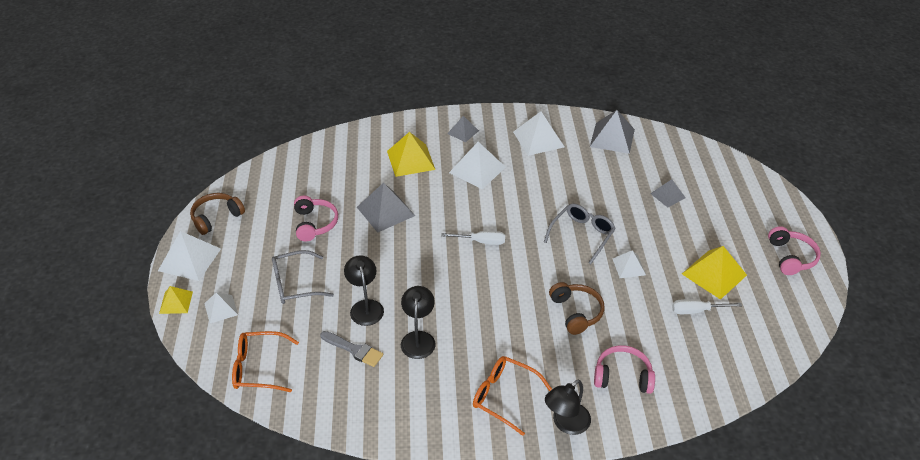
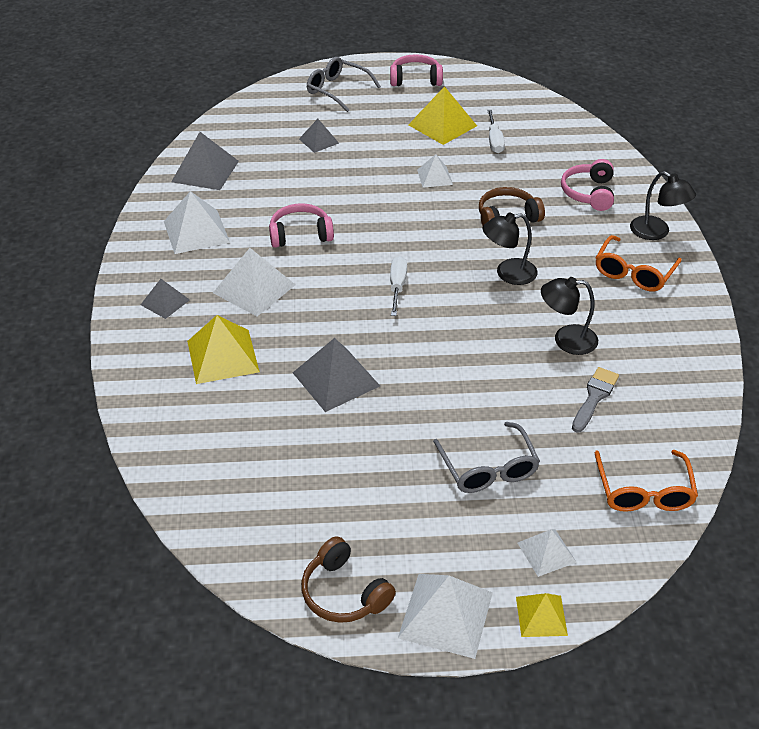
camera: 90 degrees left, 0 degrees up
pink headphones [294,196,338,241] -> pink headphones moved to [269,203,334,248]
black lamp [344,255,384,326] -> black lamp moved to [482,212,538,285]
grey glasses [544,204,616,264] -> grey glasses moved to [307,57,381,112]

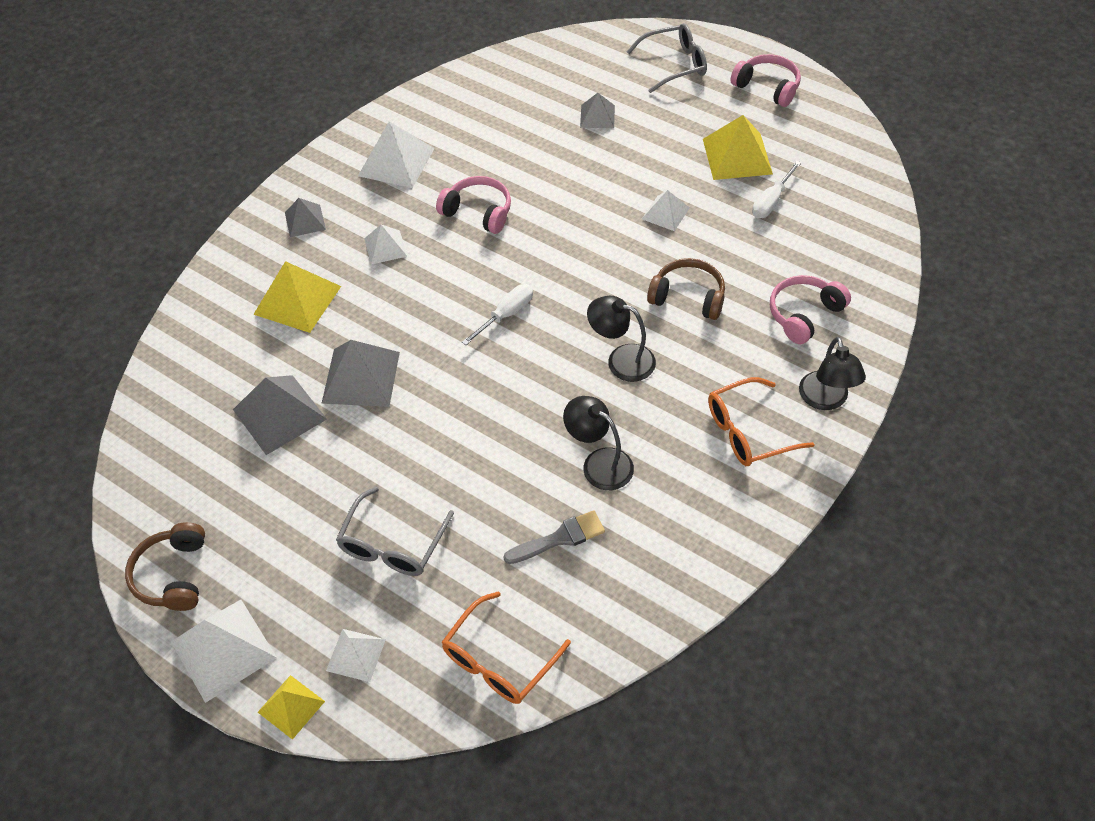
camera: 40 degrees right, 10 degrees up
grey pyramid [171,132,239,190] -> grey pyramid moved to [233,375,327,455]
white pyramid [213,248,295,316] -> white pyramid [364,225,407,265], size x0.59
grey glasses [307,57,381,112] -> grey glasses turned 90 degrees clockwise [627,23,707,93]

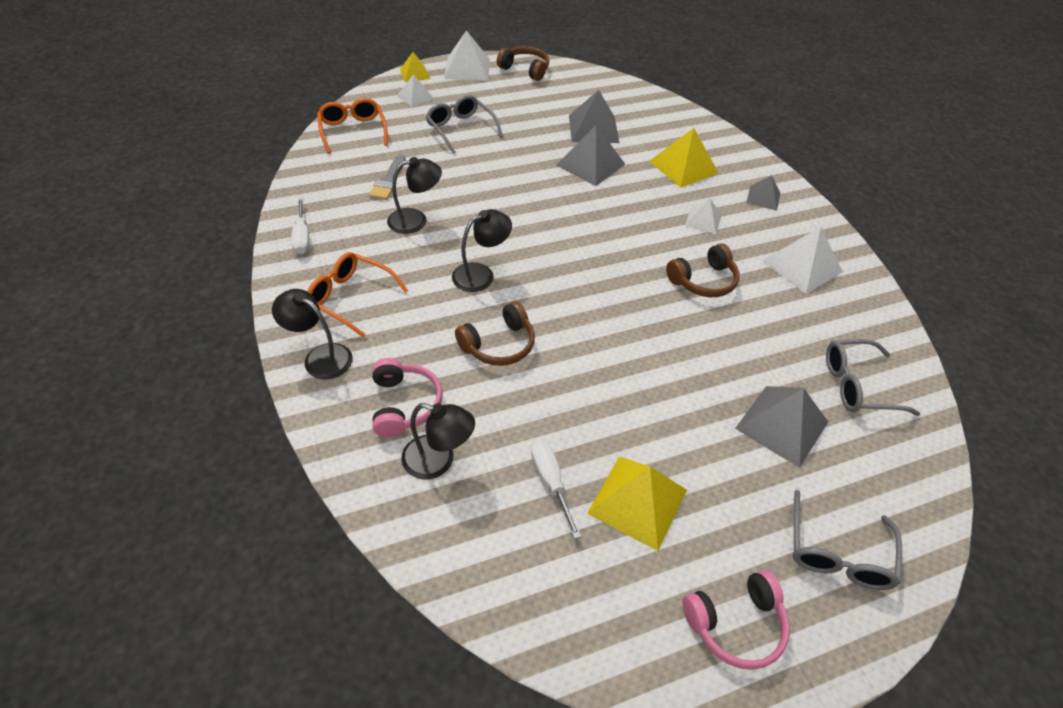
camera: 120 degrees right, 5 degrees down
pink headphones [436,176,511,234] -> brown headphones [666,244,740,297]
white screwdriver [462,284,533,345] -> white screwdriver moved to [291,198,310,255]
grey pyramid [580,93,615,128] -> grey pyramid [735,386,828,468], size x1.70
white pyramid [642,190,689,231] -> none
orange glasses [708,377,815,466] -> orange glasses turned 75 degrees counterclockwise [307,252,408,337]
none -> black lamp [401,403,475,480]
none -> grey glasses [826,339,920,416]

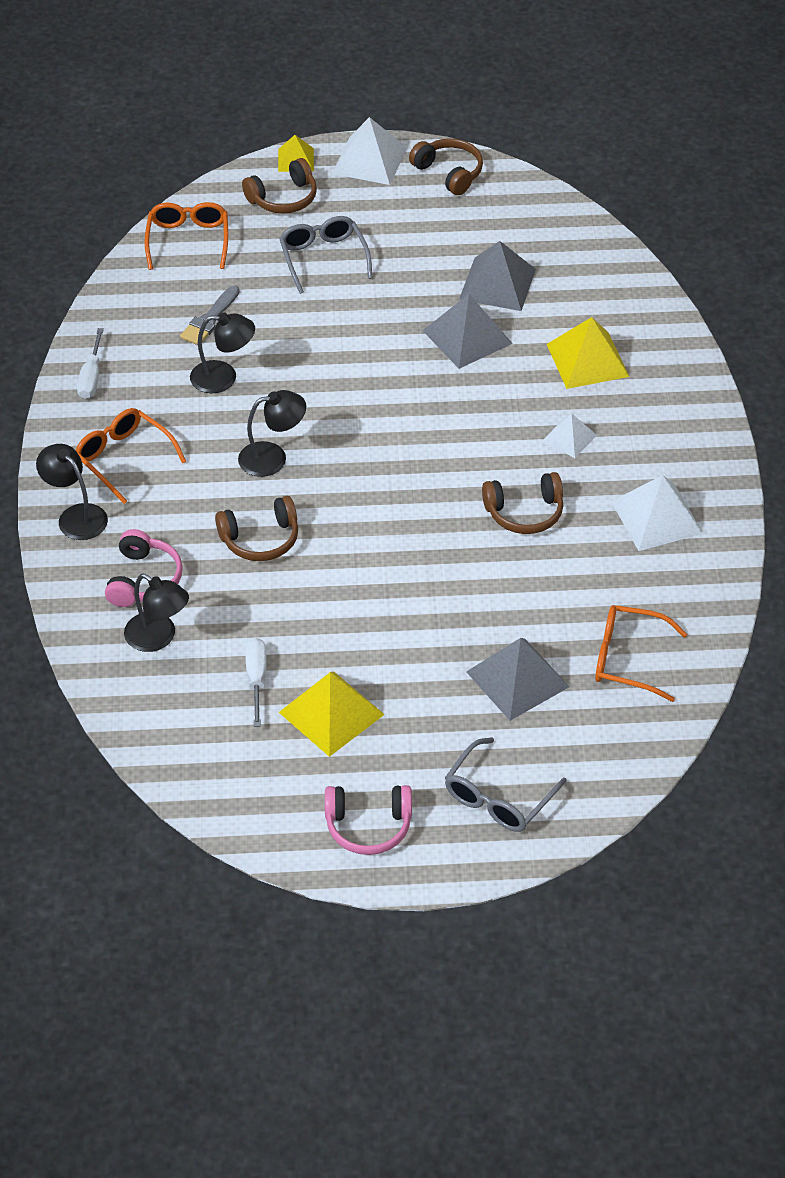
camera: 20 degrees right, 0 degrees up
white pyramid [397,74,434,107] -> brown headphones [242,158,317,214]
grey pyramid [746,176,780,211] -> none
grey glasses [826,339,920,416] -> orange glasses [595,605,688,702]

